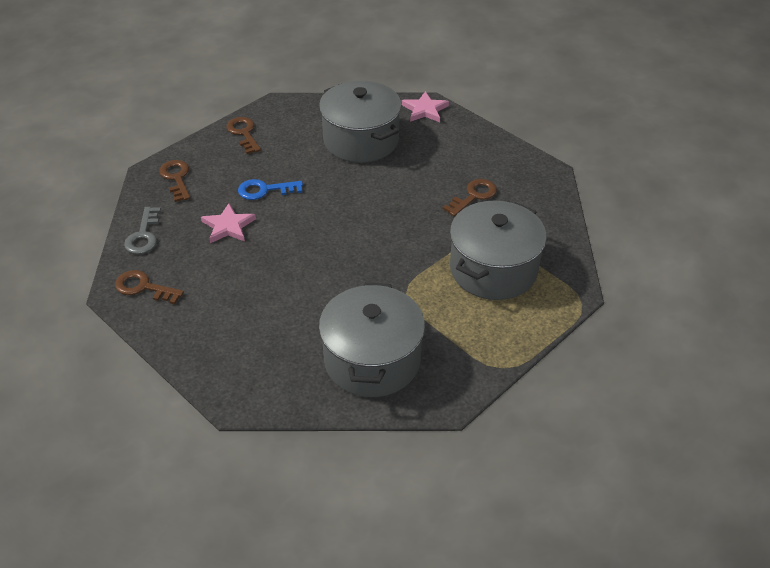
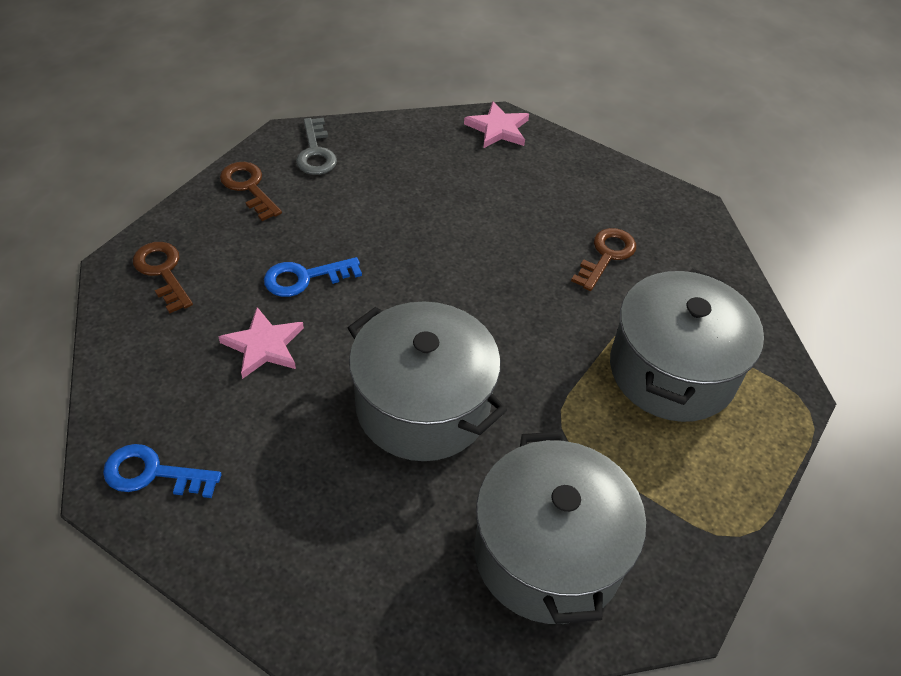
camera: 15 degrees left, 5 degrees up
brown key [115,270,184,304] -> blue key [103,444,222,498]
grey key [124,207,161,254] -> grey key moved to [296,118,337,175]
grey pot [319,81,402,163] -> grey pot moved to [348,301,507,461]

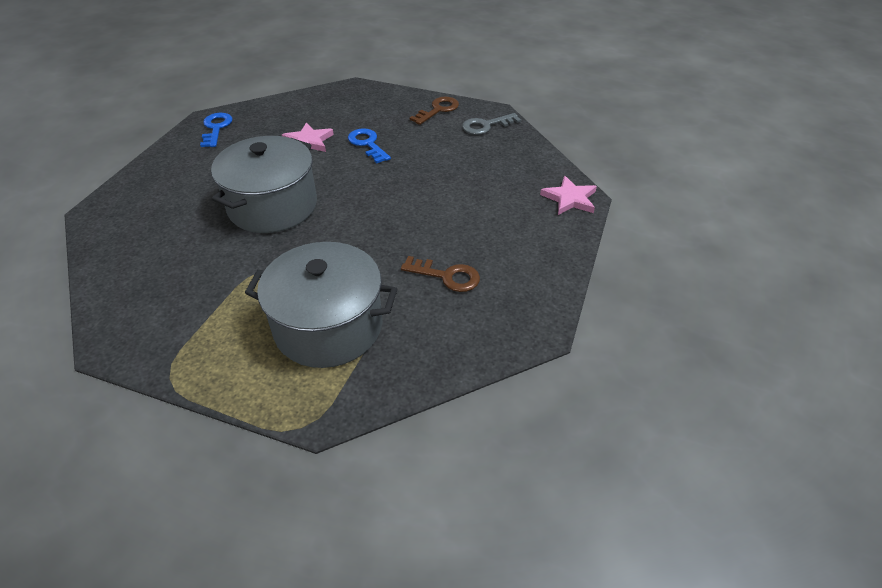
camera: 80 degrees right, 5 degrees down
brown key [133,242,193,314] -> none
grey pot [474,432,646,624] -> none

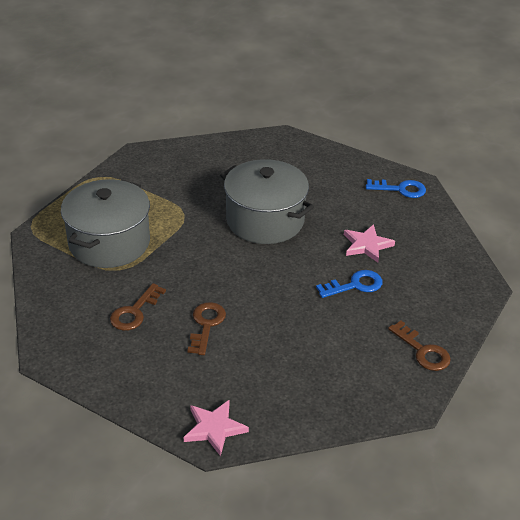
camera: 100 degrees right, 5 degrees down
grey key [462,113,521,135] -> none
none -> brown key [187,302,226,355]

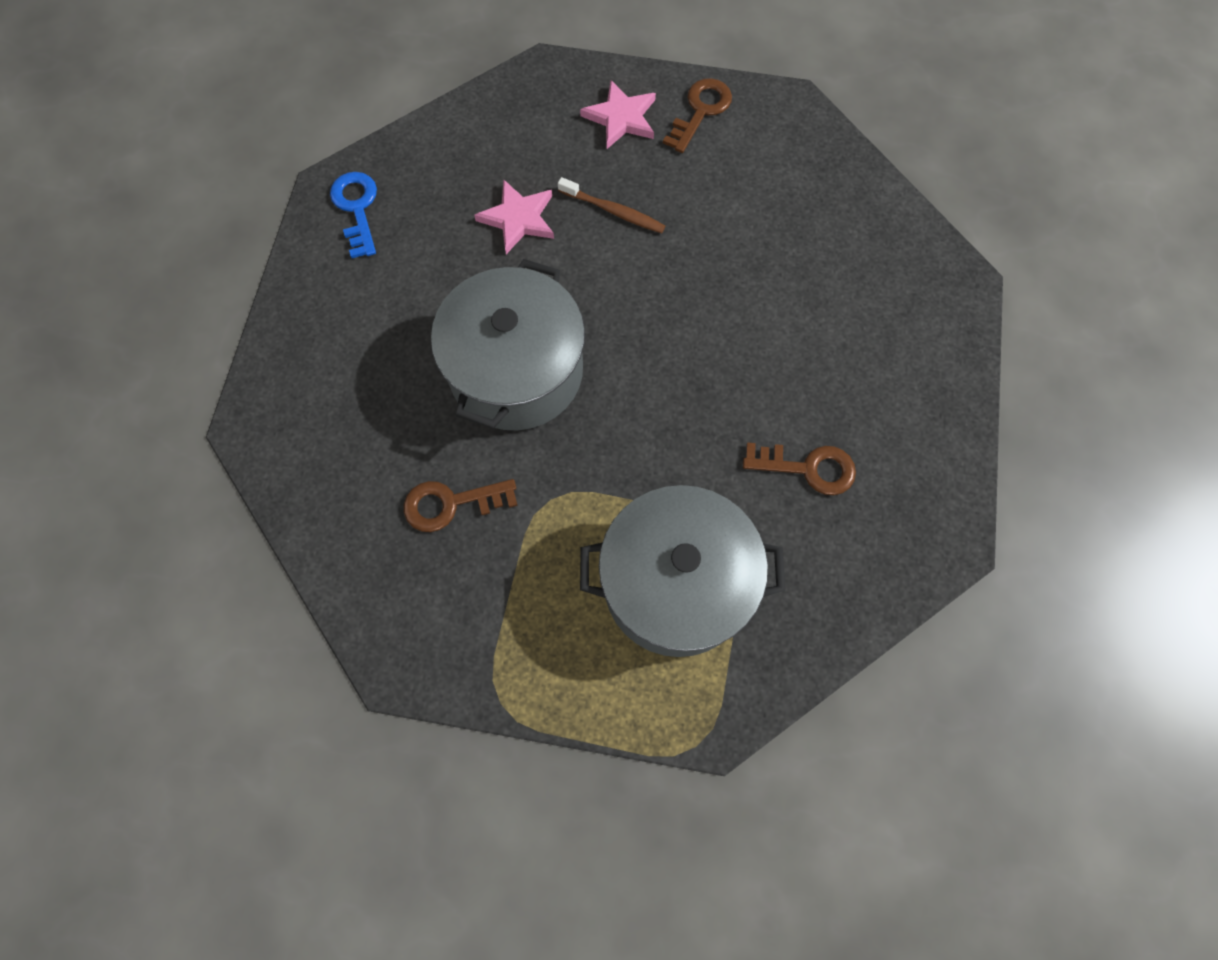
camera: 110 degrees left, 30 degrees up
pink star [184,400,249,456] -> pink star moved to [580,80,656,149]
brown key [187,302,226,355] -> brown key moved to [403,479,518,532]
blue key [316,270,383,298] -> brown toothbrush [558,177,665,233]

